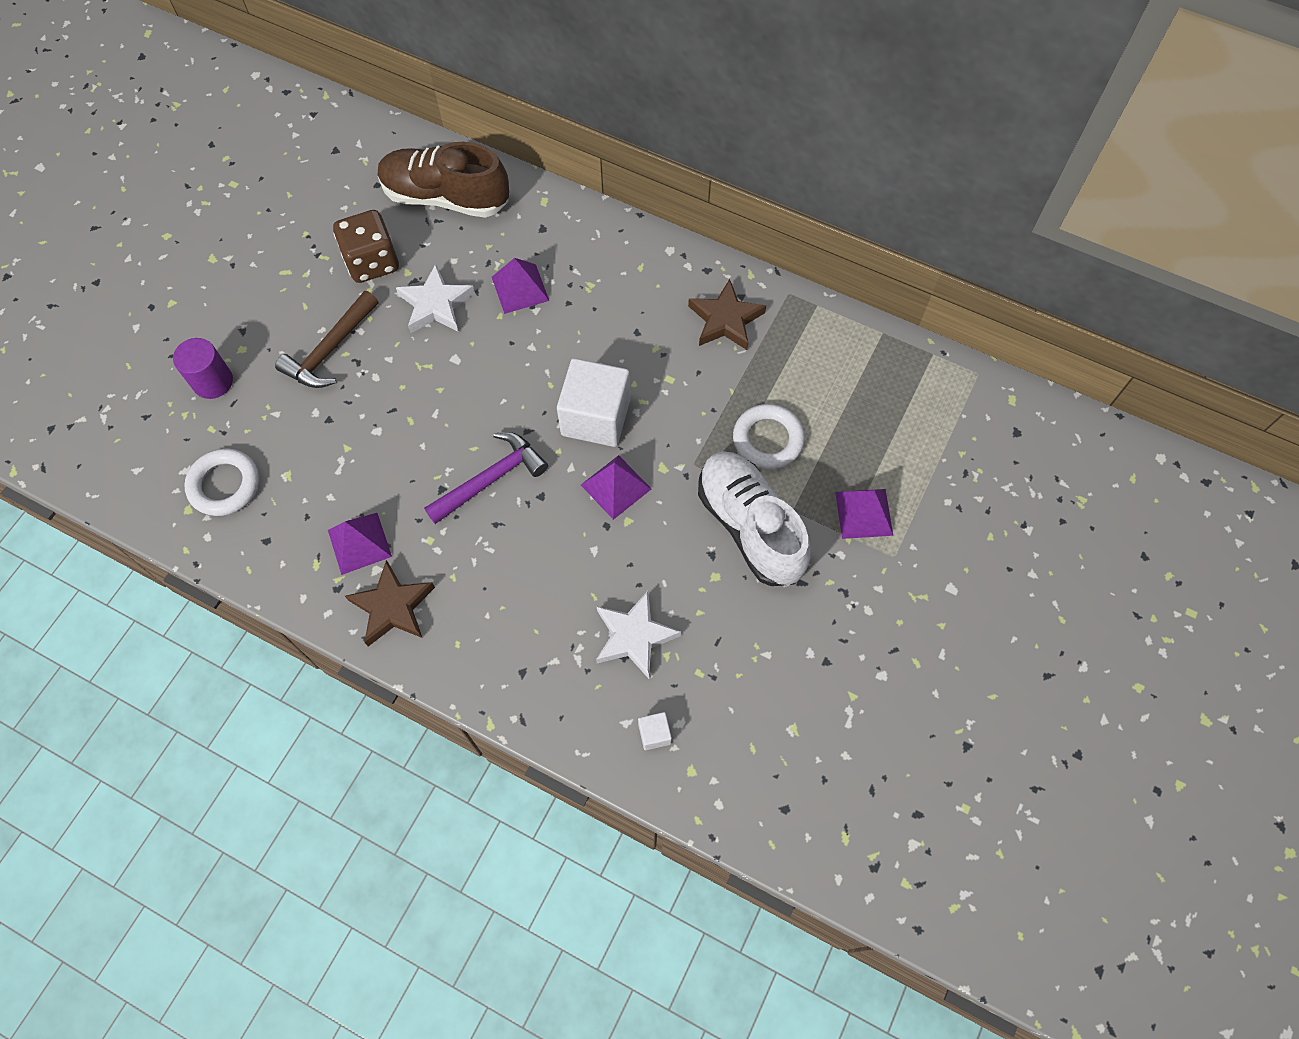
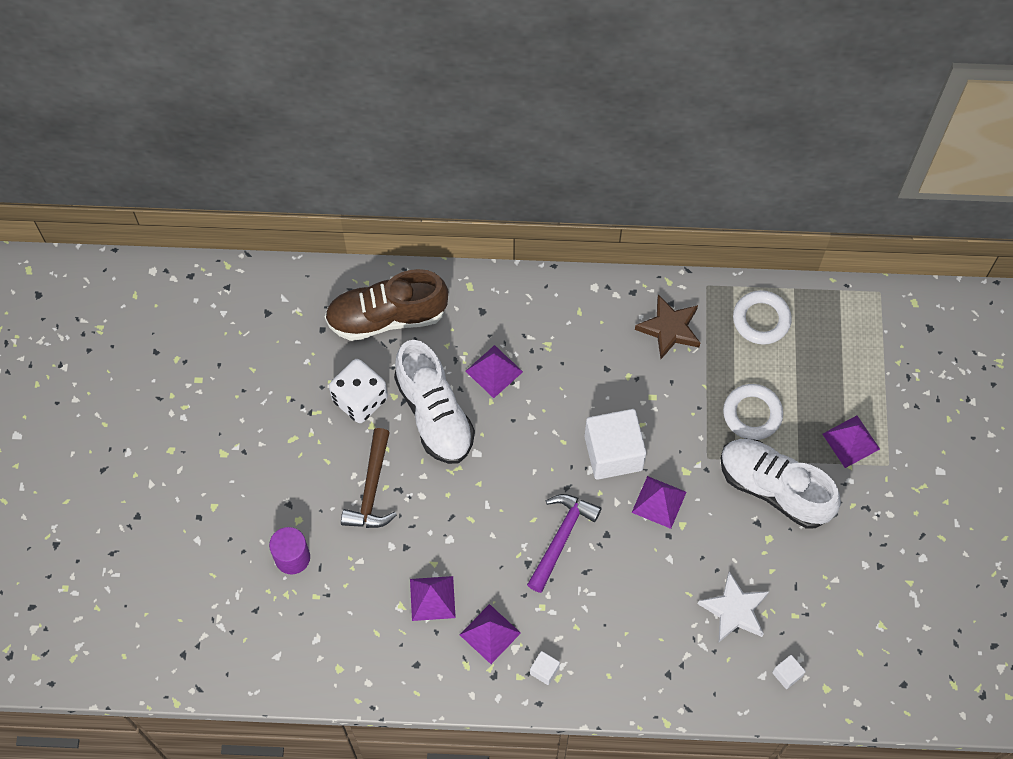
camera: 25 degrees left, 0 degrees up
white ring [184,448,259,516] -> white ring moved to [733,290,792,345]
brown dice [333,210,399,283] -> white dice [329,359,388,423]
brown star [345,560,435,646] -> white cube [530,651,560,685]
white star [396,264,475,333] -> white shoe [394,340,475,464]
none -> purple pyramid [410,576,456,621]

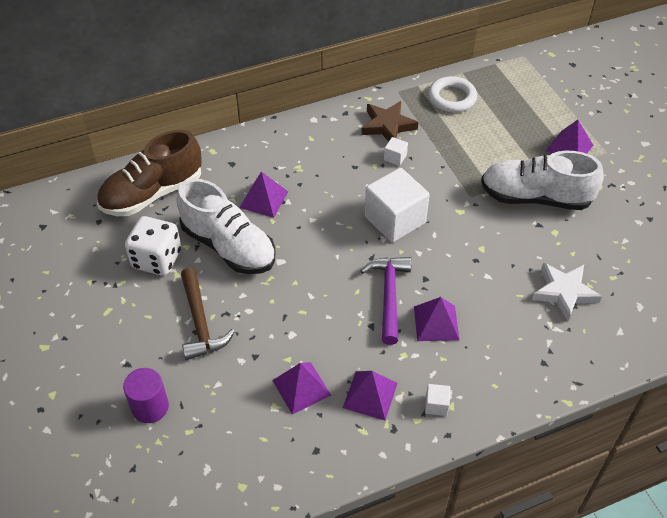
camera: 25 degrees left, 15 degrees down
purple pyramid [632,476,686,529] -> purple pyramid moved to [414,297,459,341]
white ring [723,384,783,440] -> none
white cube [772,655,806,689] -> white cube moved to [384,137,408,166]

